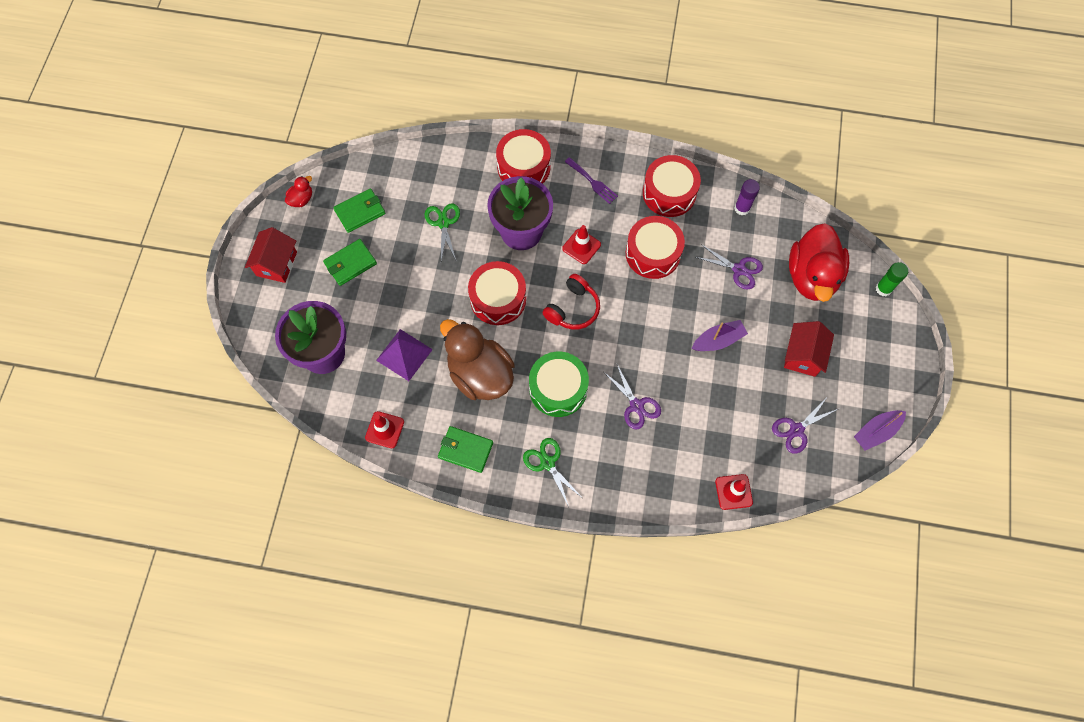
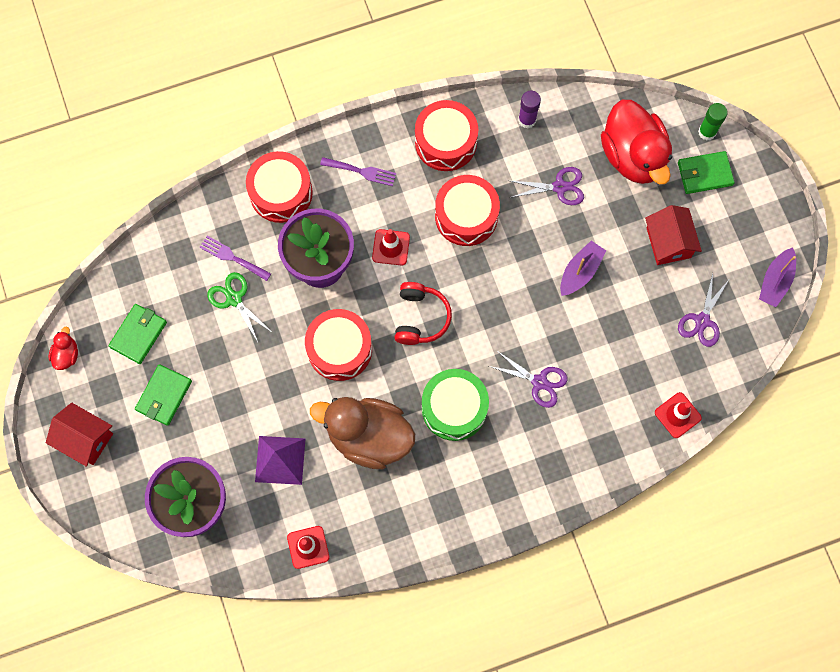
camera: 30 degrees left, 5 degrees up
red house [245,227,297,283] -> red house turned 45 degrees counterclockwise [46,403,113,467]
green wallet [438,426,493,473] -> green wallet moved to [678,151,735,194]
green scissors [523,438,581,507] -> none
none -> purple fork [200,236,271,281]

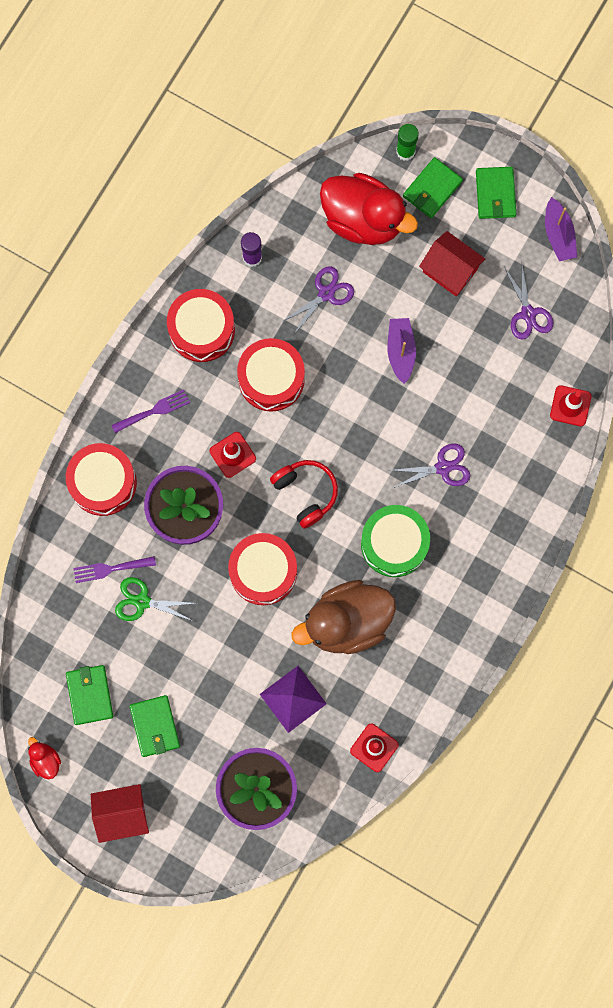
camera: 40 degrees left, 5 degrees up
none -> green wallet [476,167,516,219]

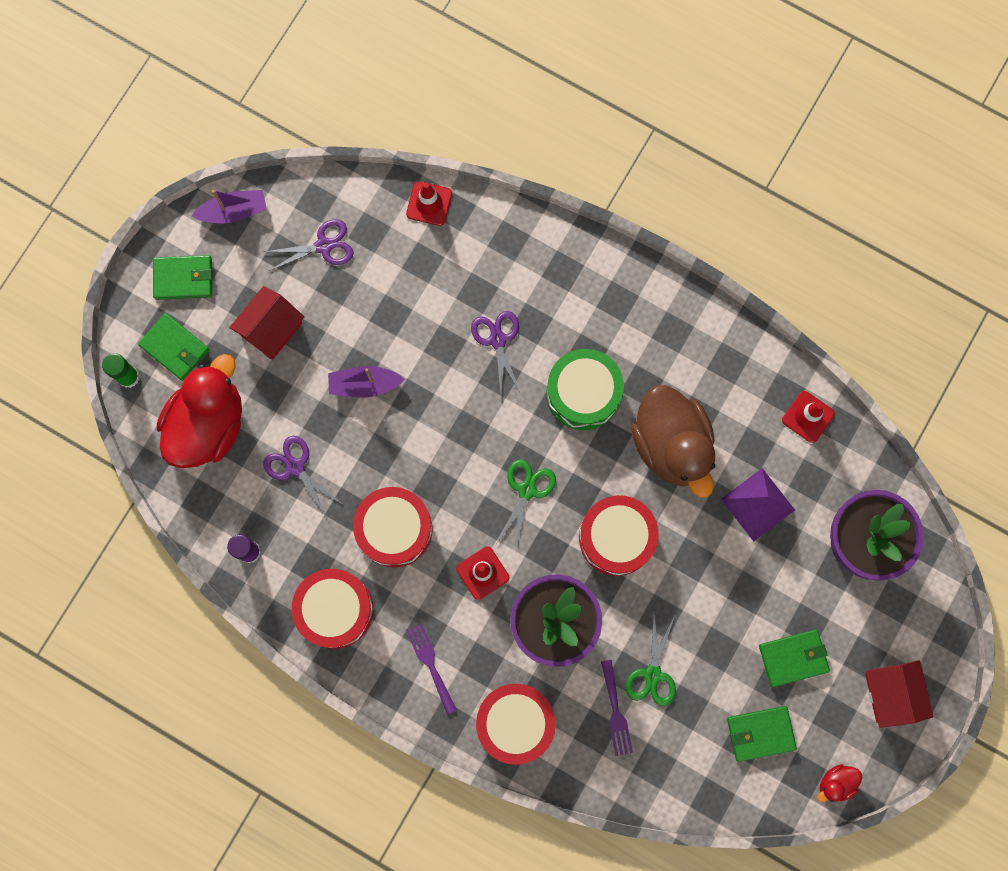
camera: 90 degrees left, 0 degrees up
red headphones [270,460,338,529] -> green scissors [497,459,556,550]

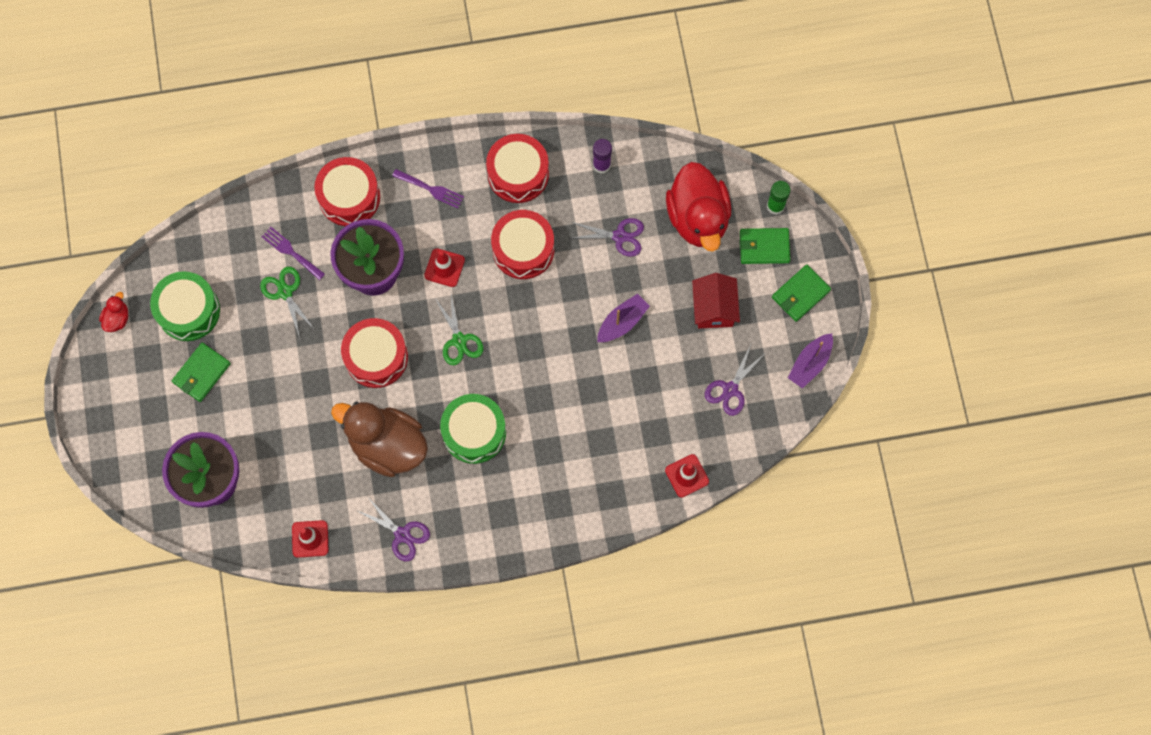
camera: 140 degrees right, 5 degrees down
purple scissors [471,311,521,395] -> purple scissors moved to [356,496,430,561]
purple pyramid [721,468,795,541] -> none
green wallet [727,706,797,762] -> green drum [150,271,220,341]
red house [865,660,934,728] -> none

